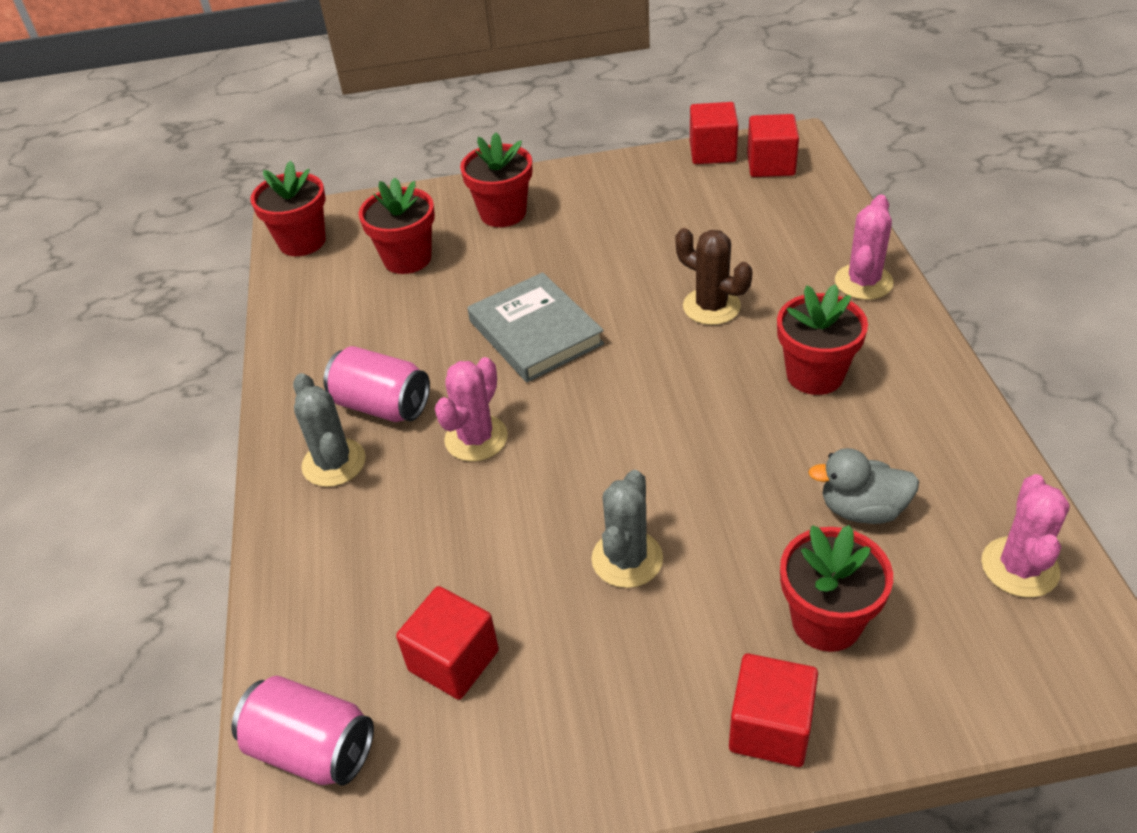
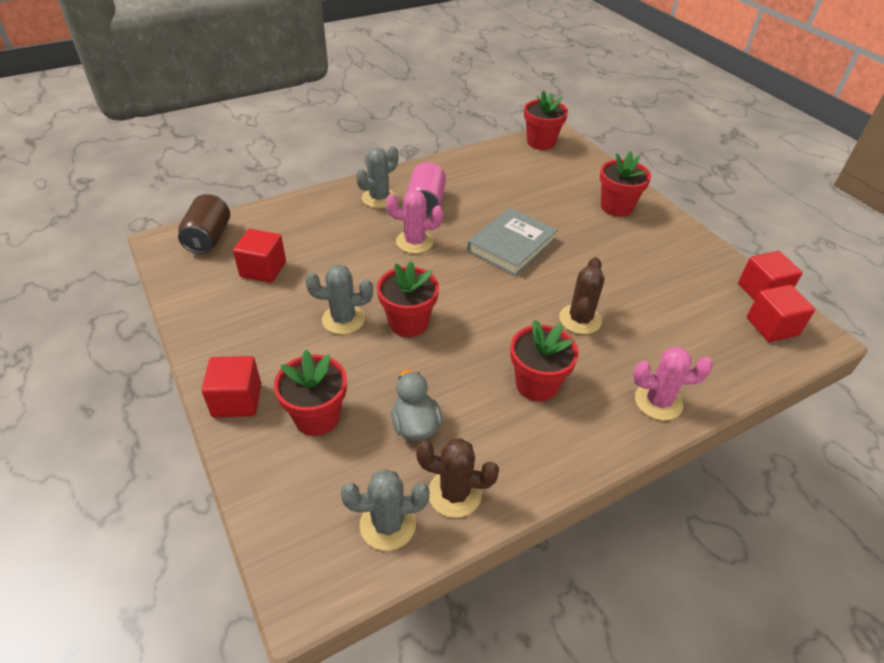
camera: 65 degrees right, 0 degrees up
pink can [232,676,374,785] -> brown can [178,194,230,254]
red flower pot [359,177,435,274] -> red flower pot moved to [377,262,439,337]
pink cactus [981,474,1070,598] -> grey cactus [341,469,430,551]
none -> brown cactus [416,438,499,518]

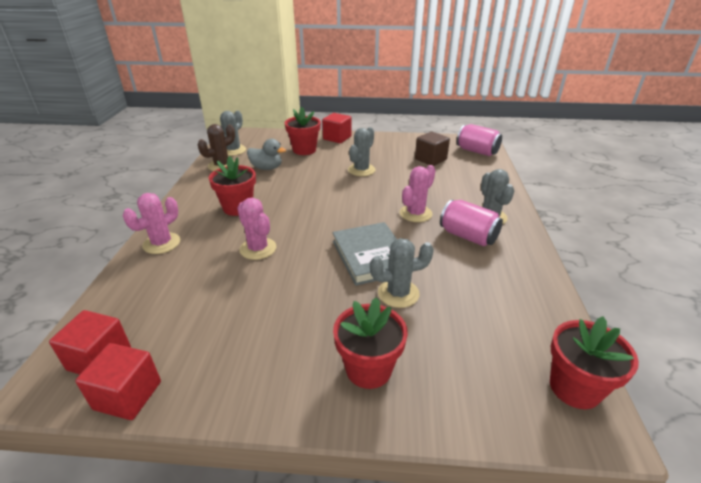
camera: 125 degrees right, 10 degrees down
brown can [178,194,230,254] -> pink can [457,124,502,156]
red cube [233,229,286,283] -> brown cube [415,132,450,166]
red flower pot [377,262,439,337] -> none
brown cactus [559,257,604,334] -> pink cactus [237,198,277,260]
none -> grey cactus [370,238,434,308]

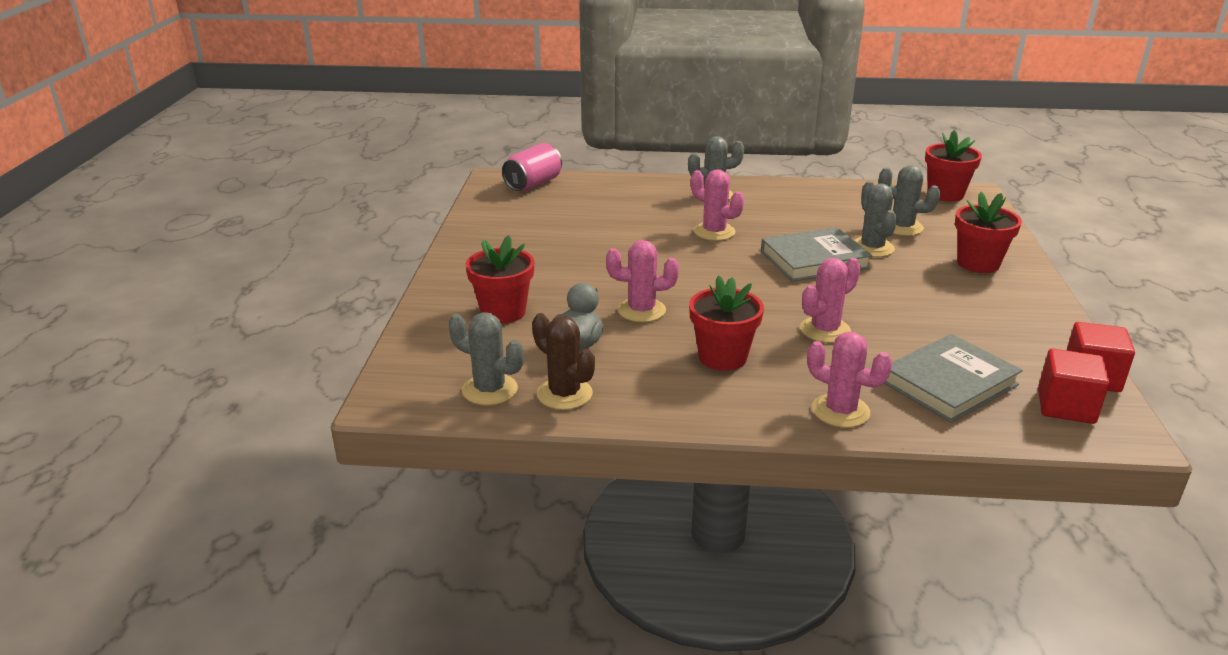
camera: 90 degrees left, 5 degrees down
red cube [322,113,352,143] -> none
grey cactus [348,127,376,176] -> grey cactus moved to [878,165,941,236]
brown cube [415,132,450,166] -> none
pink can [440,200,503,246] -> none
none -> pink cactus [606,240,679,322]
none -> grey book [884,334,1023,423]

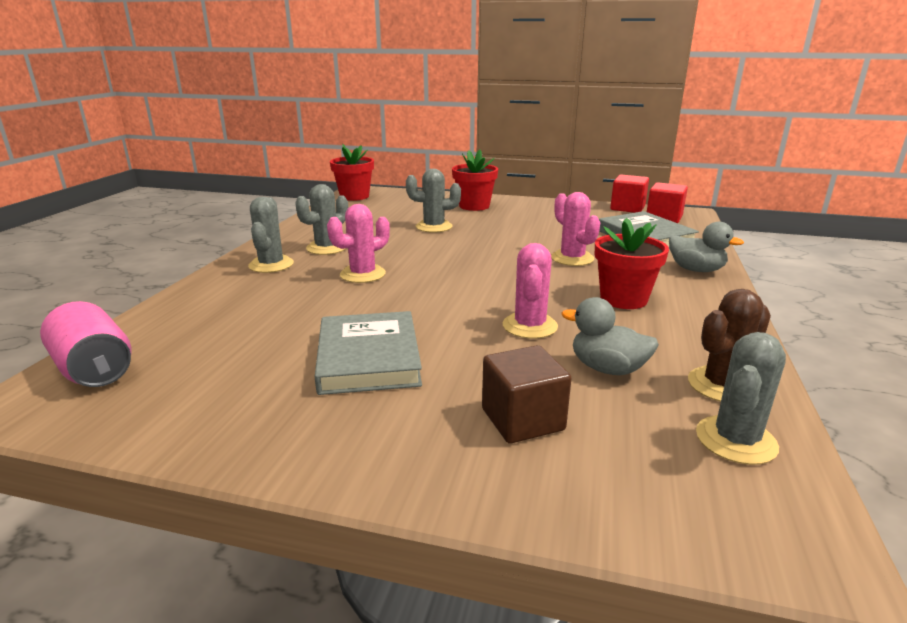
camera: 80 degrees left, 5 degrees down
red flower pot [465,235,534,324] -> brown cube [482,345,572,444]
grey book [761,227,872,282] -> grey book moved to [315,311,422,395]
pink cactus [807,332,892,428] -> grey duck [669,222,744,272]
grey cactus [878,165,941,236] -> grey cactus moved to [295,184,348,255]

